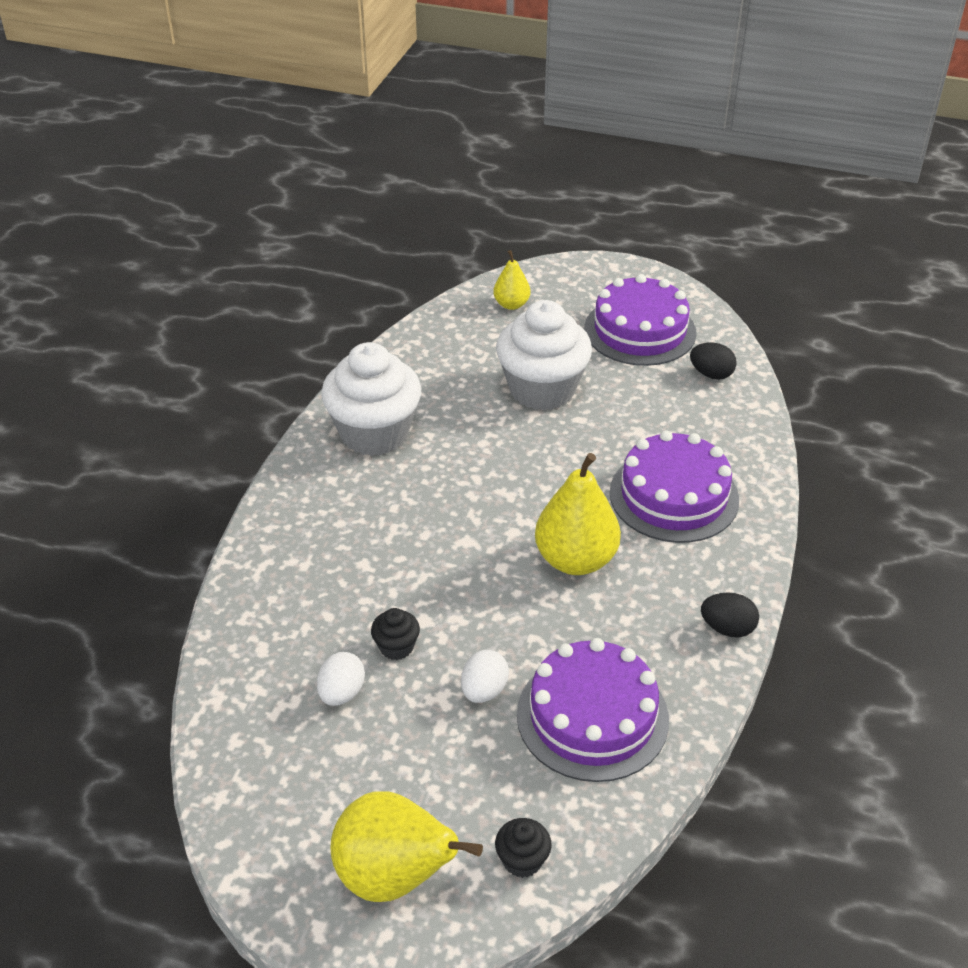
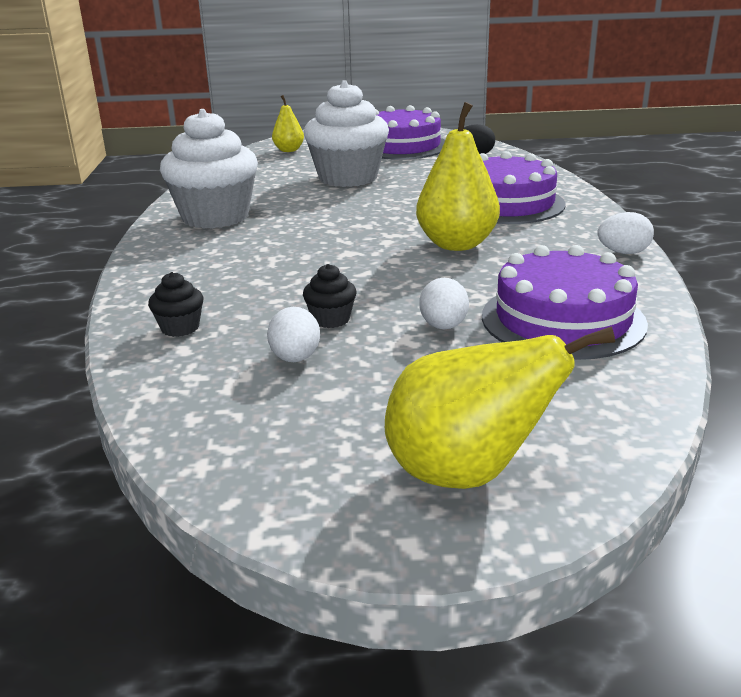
camera: 20 degrees left, 15 degrees down
black cupcake [495,818,552,878] -> black cupcake moved to [148,272,204,337]
black egg [701,592,759,638] -> white egg [597,212,654,254]

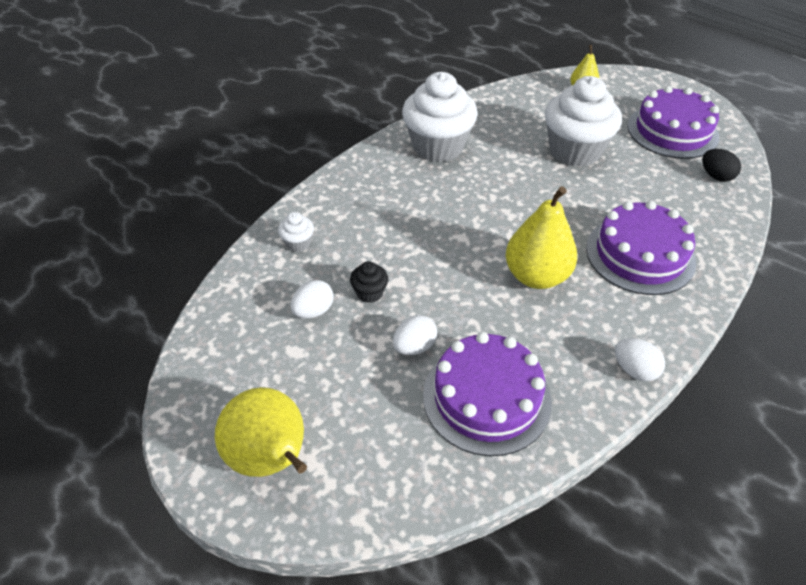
camera: 45 degrees right, 20 degrees up
black cupcake [148,272,204,337] -> white cupcake [278,212,314,252]

